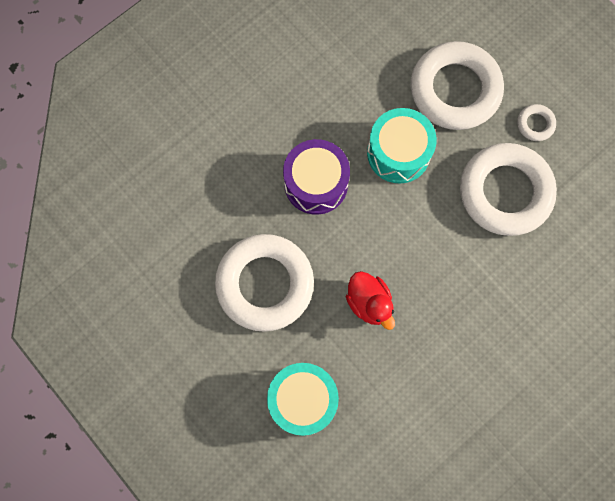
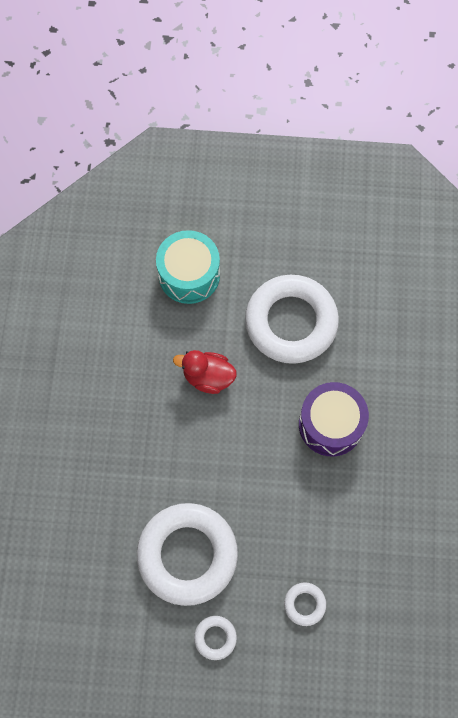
camera: 135 degrees right, 5 degrees down
turquoise drum [367,108,437,184] -> none
white ring [411,41,504,130] -> white ring [284,582,326,626], size x0.42

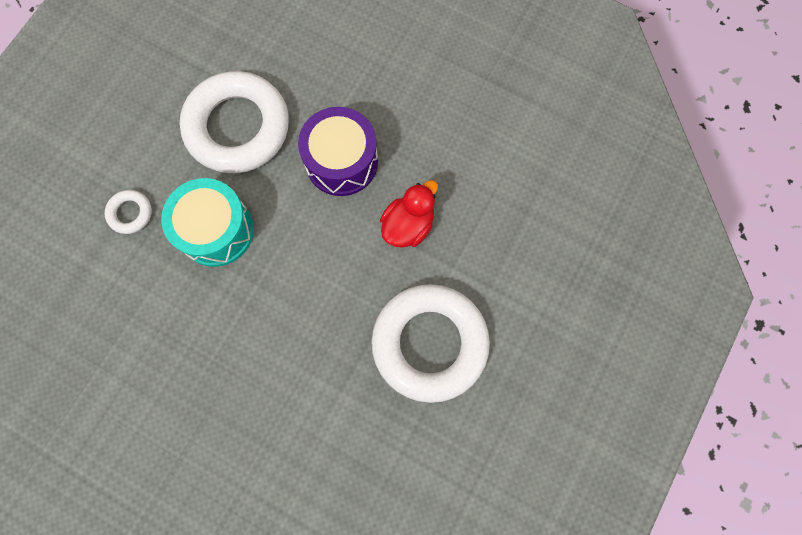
camera: 115 degrees right, 5 degrees up
turquoise drum [156,230,220,304] -> turquoise drum moved to [161,178,254,267]
white ring [194,616,237,660] -> none
purple drum [299,382,369,456] -> purple drum moved to [298,107,378,196]

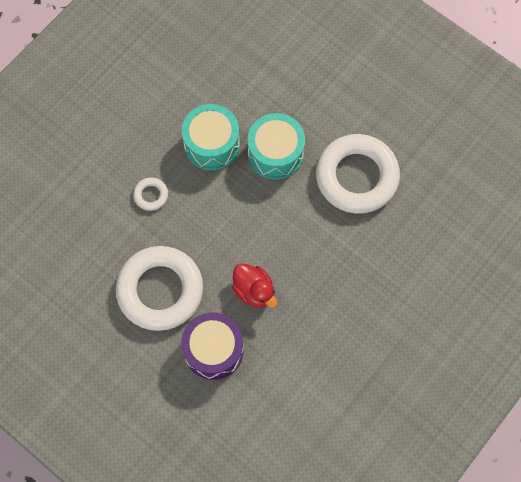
camera: 100 degrees right, 5 degrees down
white ring [105,190,152,234] -> white ring moved to [133,177,168,211]
purple drum [298,107,378,196] -> purple drum moved to [181,312,244,380]
none -> turquoise drum [182,104,240,170]

